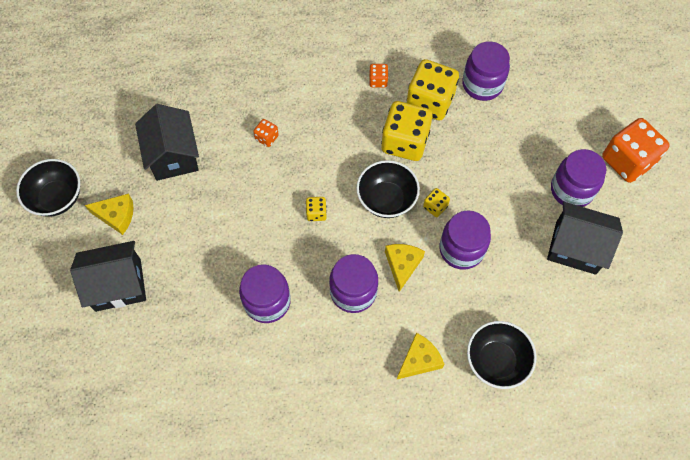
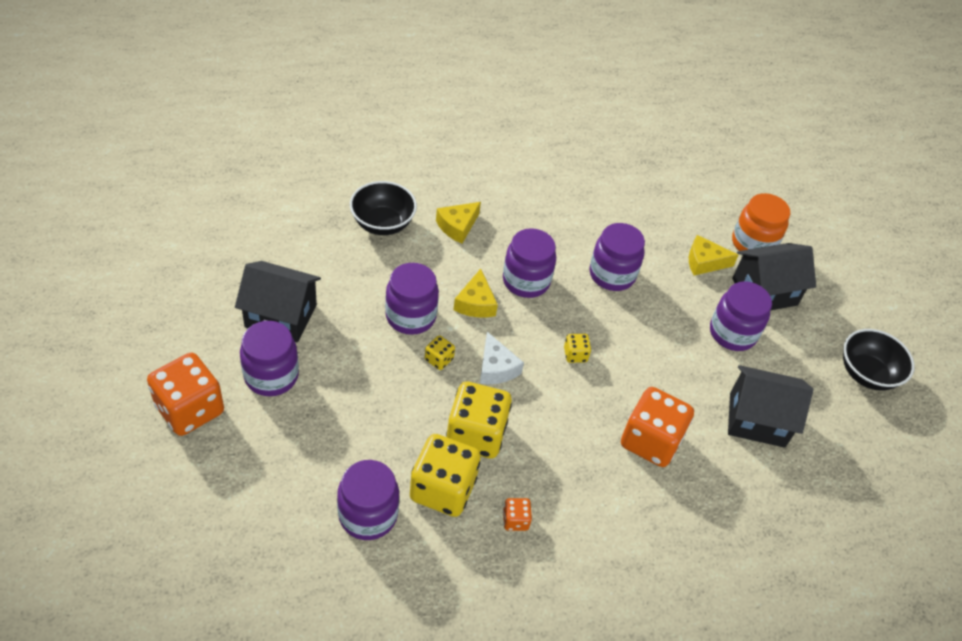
camera: 170 degrees right, 15 degrees down
yellow cheese [85,194,133,235] -> yellow cheese moved to [689,235,739,276]
black house [135,104,199,181] -> black house turned 60 degrees counterclockwise [728,365,813,448]
orange dice [253,119,279,147] -> orange dice [621,387,694,467], size x2.22
black bowl [356,160,420,218] -> white cheese [480,332,524,384]
none -> purple jar [710,281,772,351]
none -> orange jar [732,193,790,251]

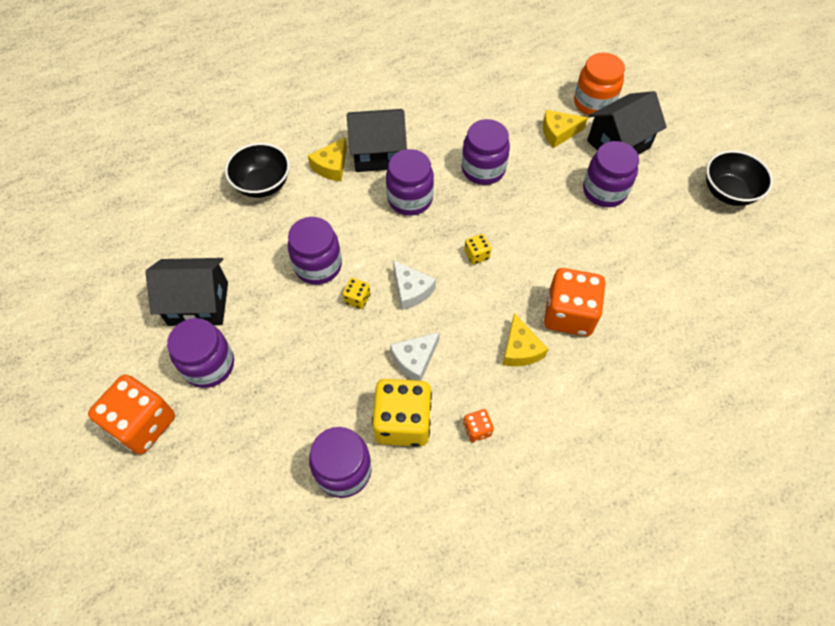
camera: 10 degrees left, 10 degrees up
yellow dice [446,382,512,458] -> white cheese [390,332,440,381]
yellow cheese [453,269,498,317] -> yellow cheese moved to [503,313,548,366]
black house [728,365,813,448] -> black house moved to [347,109,407,172]

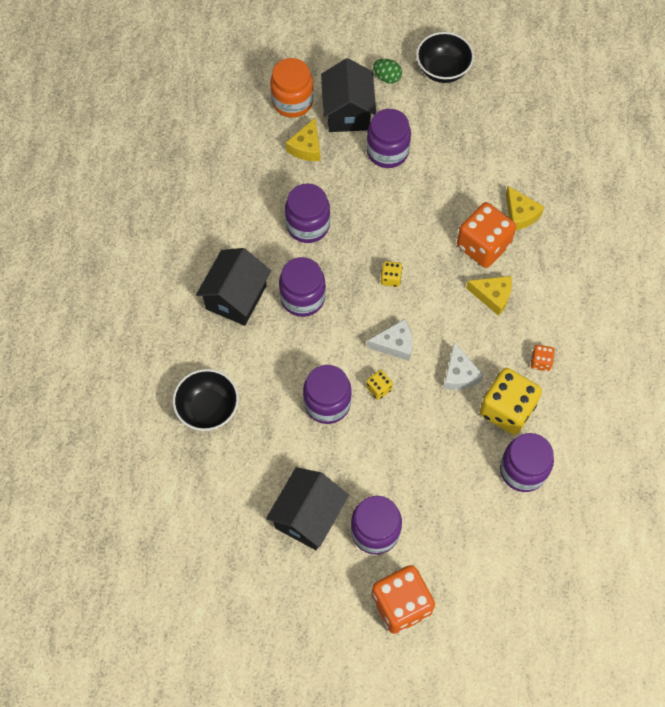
camera: 60 degrees left, 5 degrees up
yellow cheese [308,137,347,181] -> yellow cheese moved to [506,186,544,230]
none -> green egg [373,59,402,84]

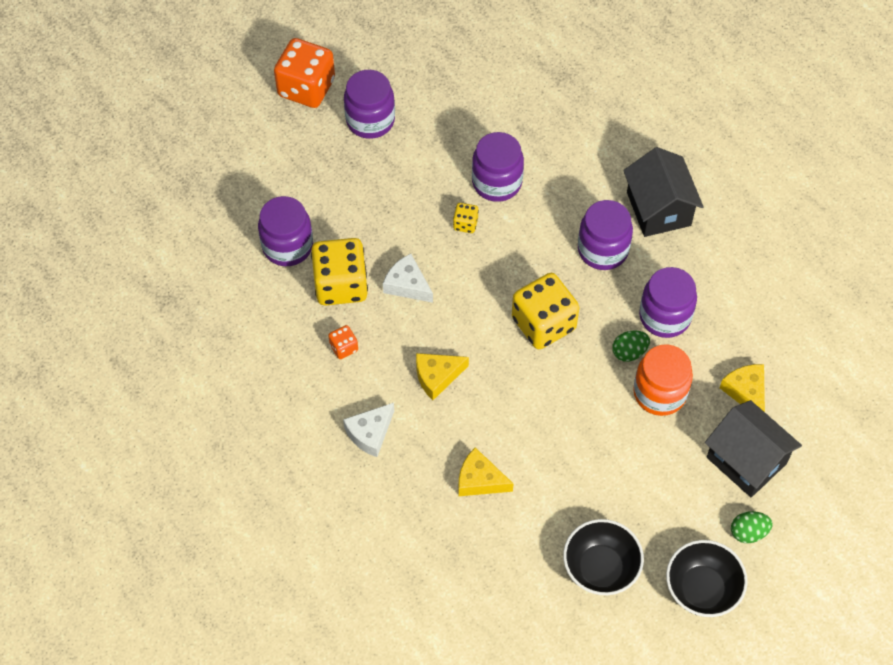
camera: 140 degrees right, 5 degrees down
black bowl [173,369,239,431] -> black bowl moved to [563,519,644,595]
black house [266,467,349,550] -> none
orange jar [270,58,314,117] -> orange jar moved to [633,344,693,416]
purple jar [366,109,411,168] -> none
white cheese [367,319,412,361] -> white cheese moved to [343,403,394,457]
yellow dice [381,261,402,287] -> yellow dice [512,273,579,349], size x2.22
orange dice [457,202,516,268] -> none
none -> green egg [612,330,650,362]

